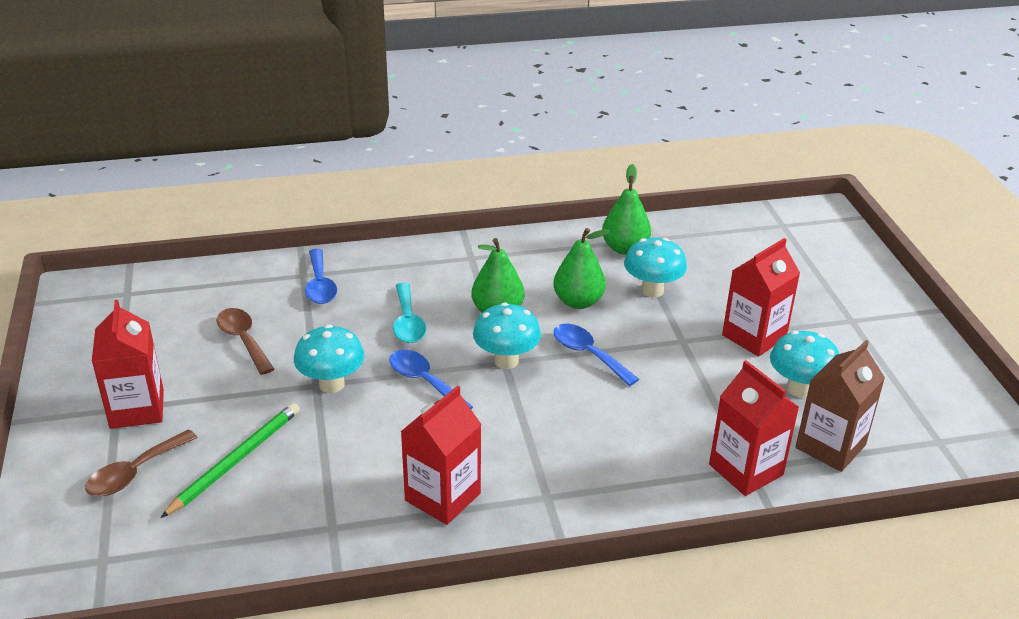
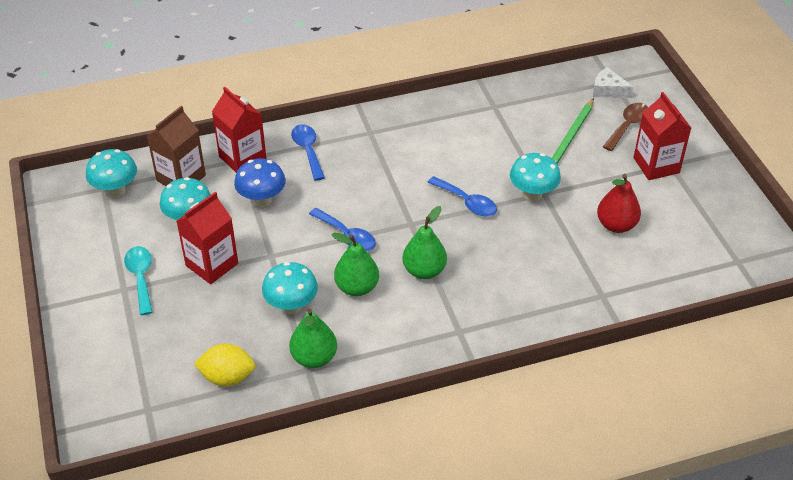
camera: 175 degrees right, 10 degrees up
brown spoon [217,308,274,375] -> red pear [597,174,641,233]
blue spoon [305,249,337,304] -> blue spoon moved to [291,124,325,181]
turquoise spoon [393,283,426,343] -> turquoise spoon moved to [124,246,153,315]
red carton [401,385,481,525] -> none
turquoise mushroom [473,302,541,369] -> turquoise mushroom moved to [86,149,137,197]
none -> yellow lemon [194,343,255,386]
none -> blue mushroom [234,158,286,207]
none -> white cheese [593,67,633,98]

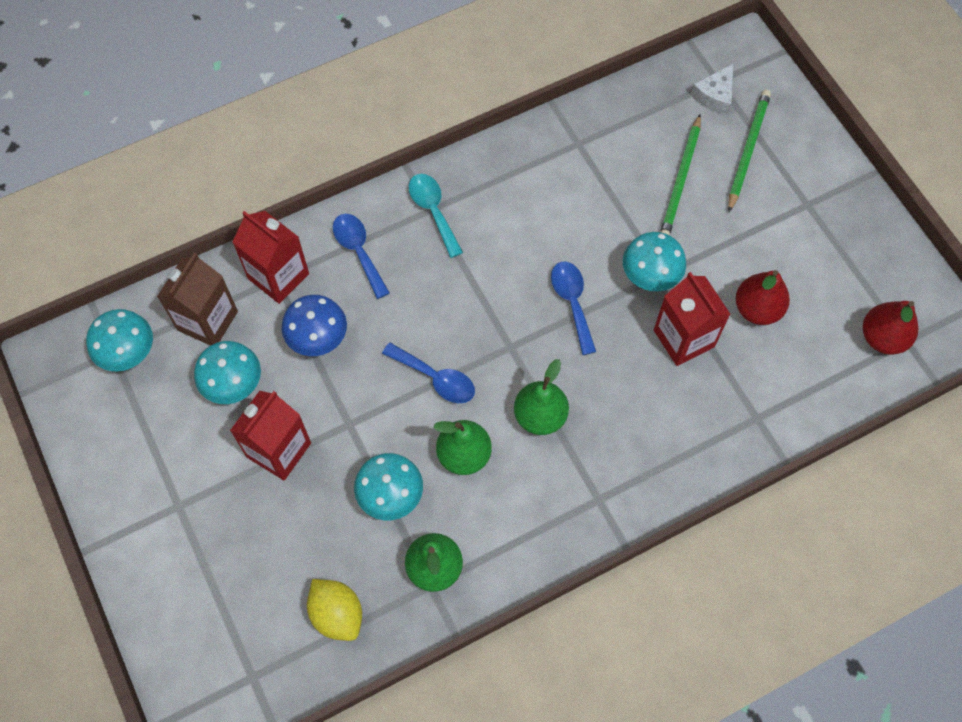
camera: 10 degrees left, 20 degrees up
turquoise spoon [124,246,153,315] -> turquoise spoon moved to [409,174,463,258]
yellow lemon [194,343,255,386] -> yellow lemon turned 60 degrees clockwise [307,579,362,641]
blue spoon [427,176,497,216] -> blue spoon turned 135 degrees counterclockwise [551,262,596,355]
white cheese [593,67,633,98] -> white cheese turned 75 degrees counterclockwise [691,64,733,114]
brown spoon [603,103,648,151] -> green pencil [728,90,771,212]
red carton [633,92,691,180] -> red carton moved to [654,272,730,366]
none -> red pear [863,301,918,355]

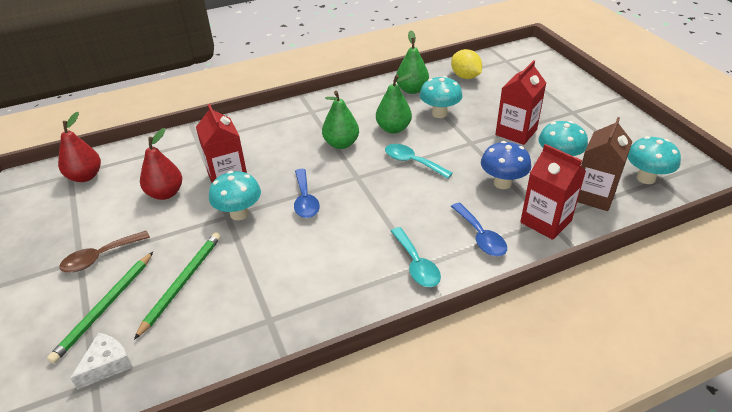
camera: 175 degrees left, 25 degrees down
blue spoon [382,343,475,403] -> turquoise spoon [385,144,453,179]
none -> brown spoon [60,231,150,272]

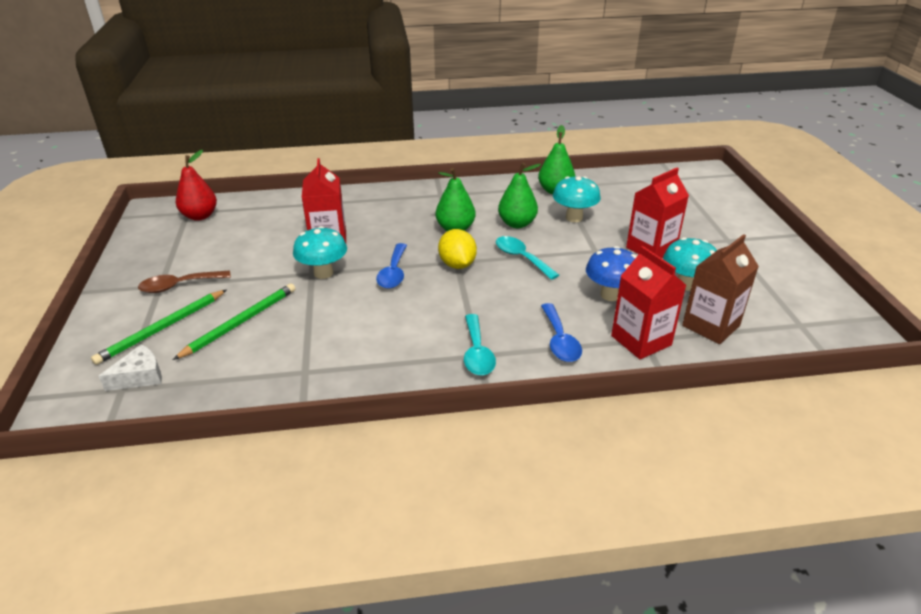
camera: 15 degrees right, 5 degrees down
red pear [140,128,182,200] -> none
yellow lemon [451,49,482,79] -> yellow lemon moved to [438,229,477,269]
turquoise mushroom [628,136,681,184] -> none

